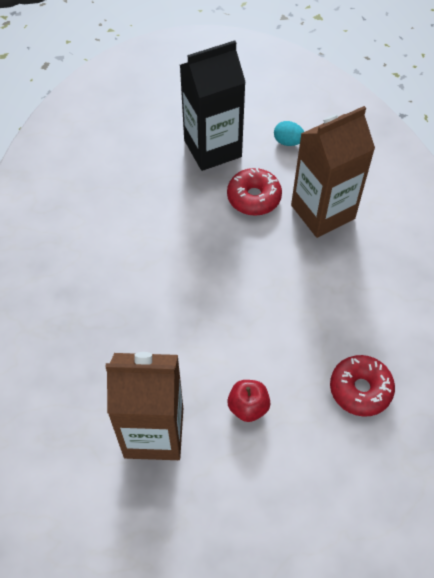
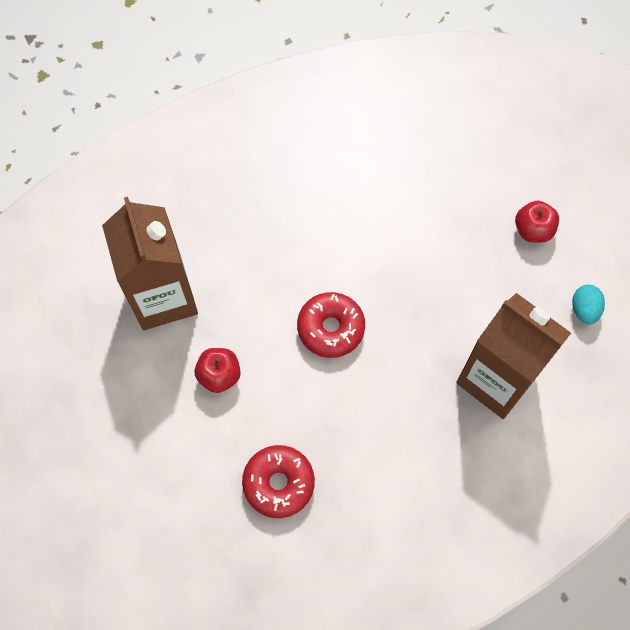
camera: 70 degrees right, 10 degrees up
black carton [180,40,246,171] -> red apple [515,201,559,243]
red donut [227,168,282,216] -> red donut moved to [297,292,365,358]

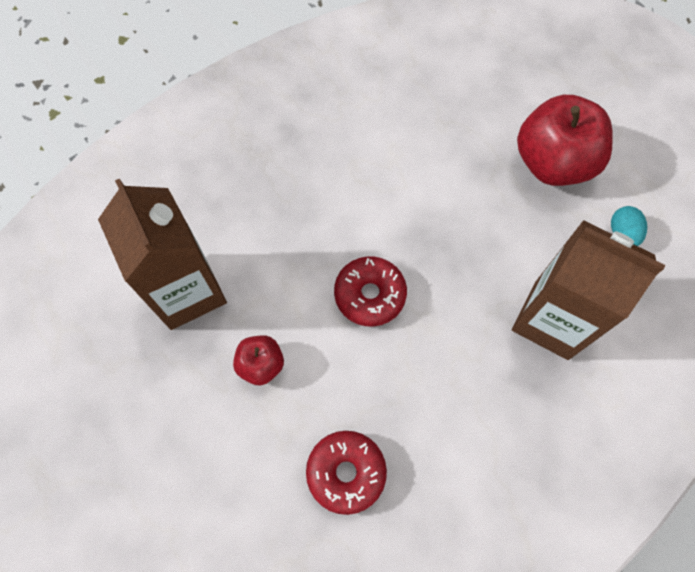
camera: 10 degrees left, 0 degrees up
red apple [515,201,559,243] -> red apple [517,95,612,186], size x2.01

